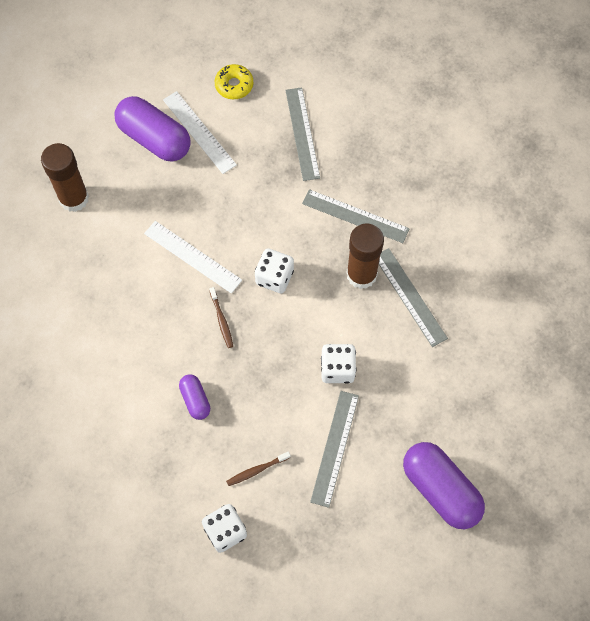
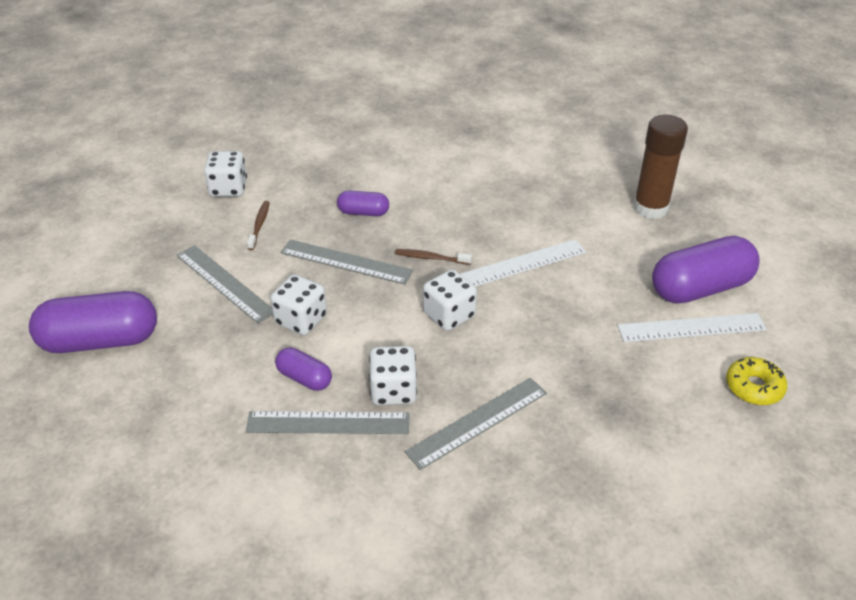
camera: 120 degrees right, 25 degrees down
grey ruler [285,87,320,181] -> grey ruler moved to [281,239,413,285]
brown glue stick [346,224,384,289] -> white dice [369,346,417,405]
none -> purple capsule [275,348,332,391]

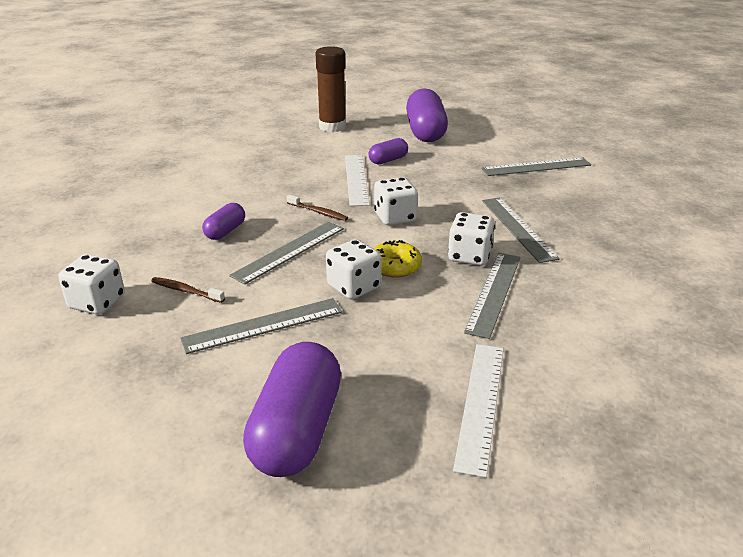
camera: 70 degrees left, 10 degrees down
purple capsule [275,348,332,391] -> purple capsule moved to [368,138,408,164]
brown toothbrush [395,249,472,265] -> brown toothbrush turned 90 degrees counterclockwise [287,195,348,221]
white ruler [617,313,767,342] -> white ruler moved to [453,344,504,478]
yellow donut [726,357,787,405] -> yellow donut moved to [374,240,422,278]
none -> grey ruler [481,157,591,176]

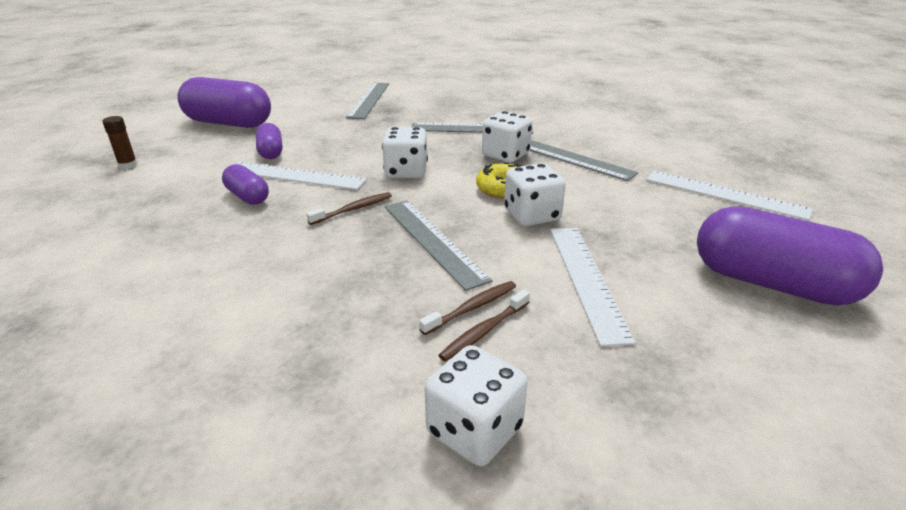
camera: 70 degrees left, 0 degrees up
grey ruler [180,298,342,354] -> white ruler [550,228,636,346]
purple capsule [202,203,245,240] -> purple capsule moved to [222,164,269,205]
brown glue stick [315,46,346,132] -> brown glue stick [102,116,138,169], size x0.45
none -> brown toothbrush [419,281,516,335]

